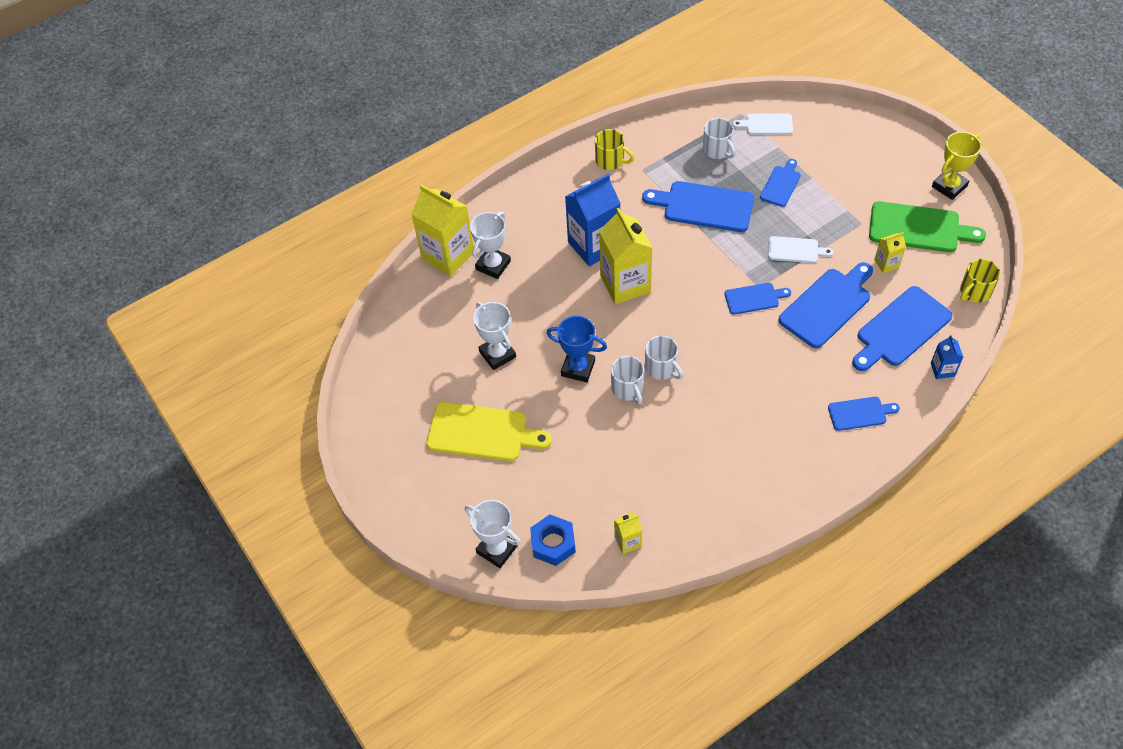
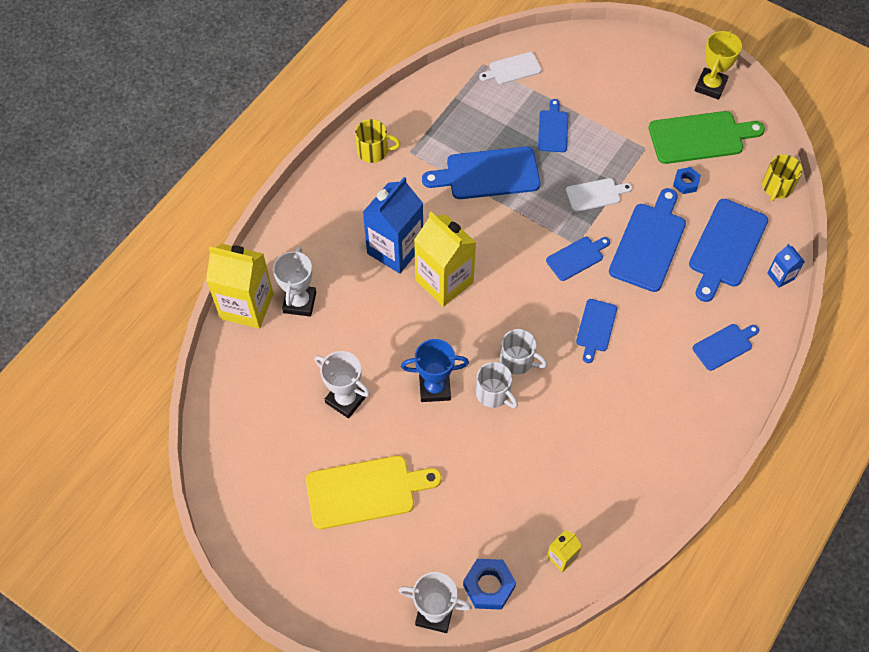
camera: 25 degrees left, 5 degrees up
white mug [703,118,736,159] -> none
yellow carton [874,232,906,273] -> blue nut [673,167,701,194]
none -> blue cutting board [576,299,617,363]

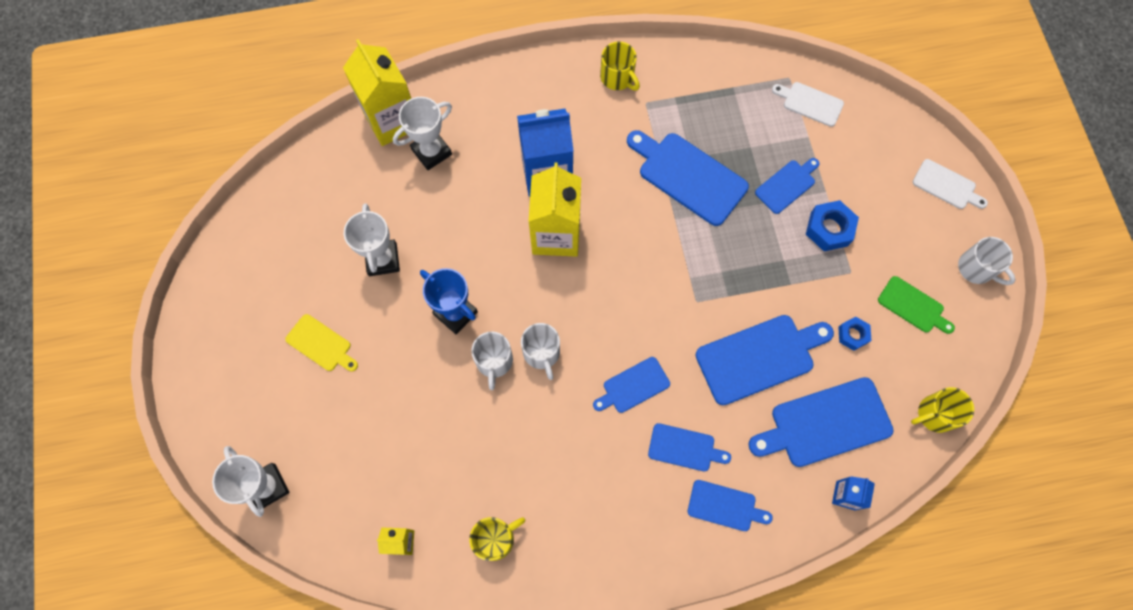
camera: 45 degrees right, 10 degrees up
yellow cutting board [306,456,442,529] -> yellow cutting board [285,314,358,372], size x0.56
blue nut [463,559,516,610] -> blue nut moved to [806,200,859,251]
blue cutting board [546,237,610,281] -> blue cutting board moved to [648,423,731,471]
white cutting board [565,178,632,212] -> white cutting board moved to [913,159,988,209]
green cutting board [649,111,765,164] -> green cutting board [878,276,955,334], size x0.56
yellow trophy [695,30,742,100] -> white mug [958,237,1015,285]
none -> yellow mug [469,517,525,561]

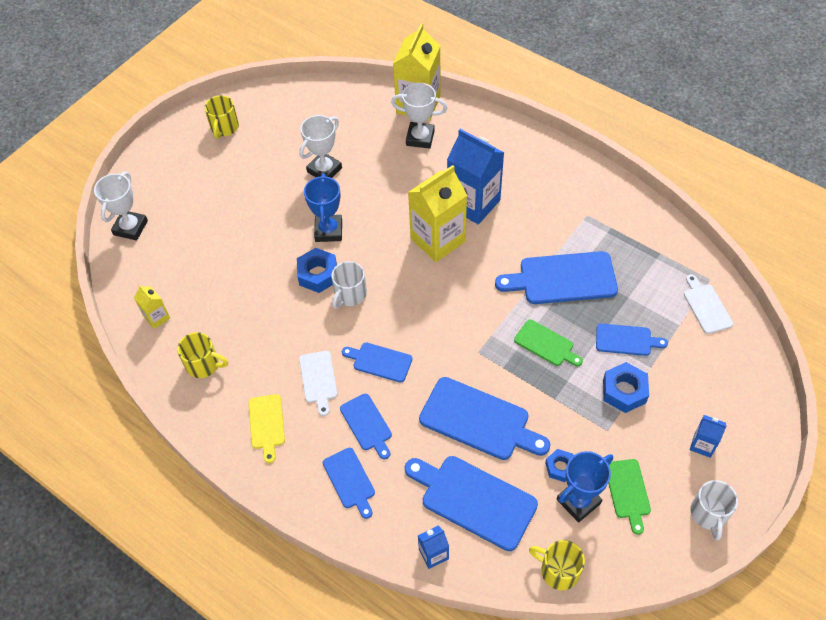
camera: 50 degrees right, 15 degrees down
yellow cutting board [285,314,358,372] -> yellow cutting board moved to [248,394,285,463]
white mug [471,331,513,390] -> blue nut [297,248,337,293]
yellow mug [600,41,640,91] -> yellow mug moved to [204,95,239,139]
blue cutting board [627,130,749,226] -> blue cutting board turned 90 degrees counterclockwise [495,251,618,304]
white cutting board [913,159,988,209] -> white cutting board moved to [299,351,337,416]
none -> green cutting board [514,320,583,366]
none -> blue trophy [557,451,613,523]
none -> blue carton [690,415,727,458]

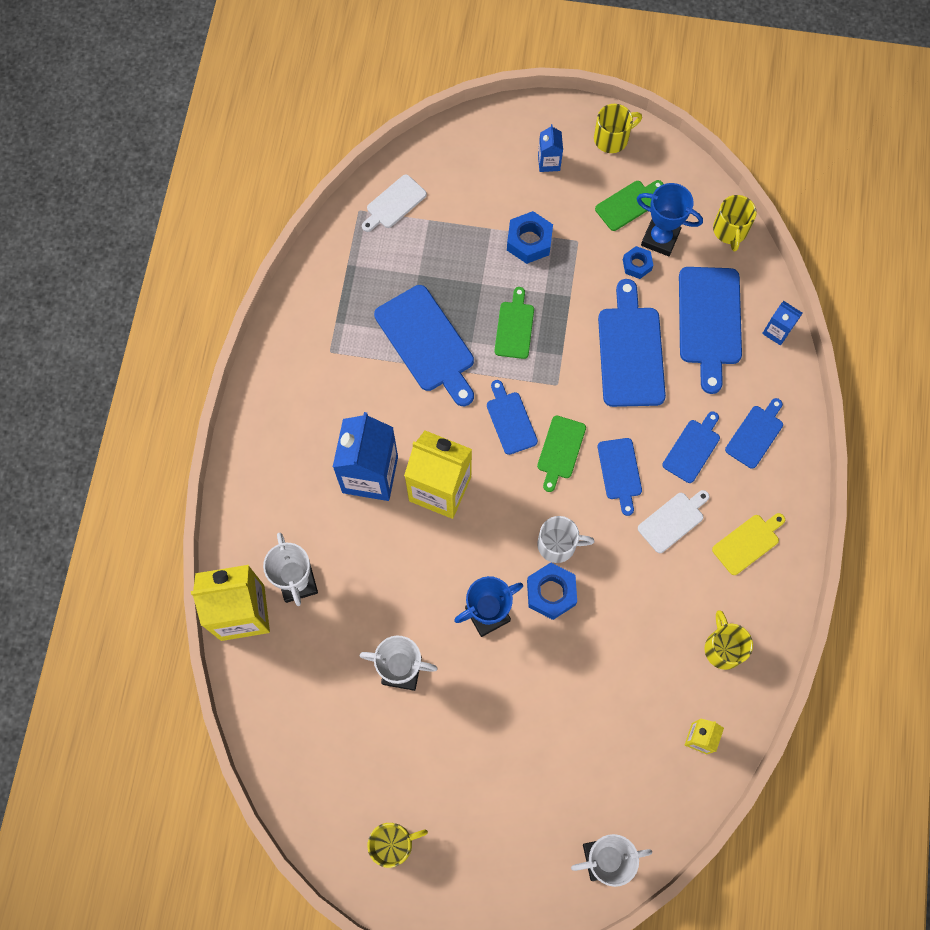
camera: 120 degrees left, 15 degrees up
blue cutting board [596,323,668,356] -> blue cutting board moved to [487,380,538,455]
white mug [691,480,738,540] -> yellow mug [594,104,642,153]
none -> green cutting board [537,416,586,492]

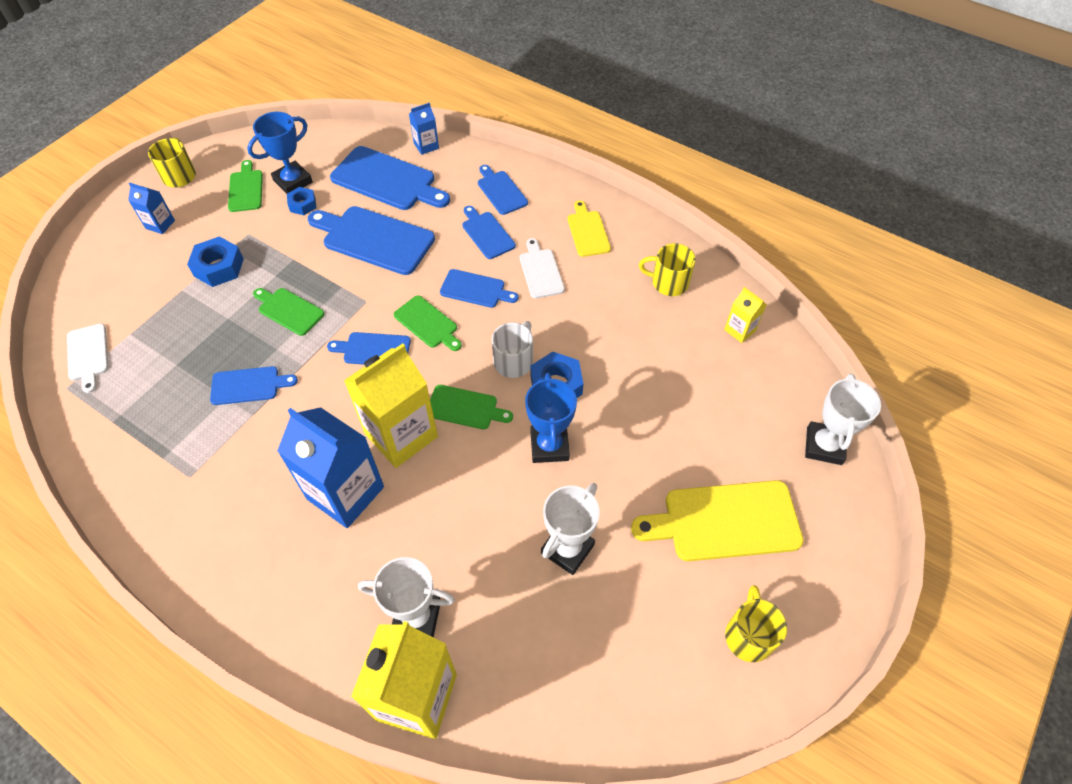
camera: 65 degrees left, 15 degrees down
blue cutting board [374,285,474,406] -> blue cutting board [210,366,298,405], size x0.56
yellow mug [713,195,757,252] -> none
none -> green cutting board [430,385,513,429]
none -> yellow cutting board [631,480,804,561]

